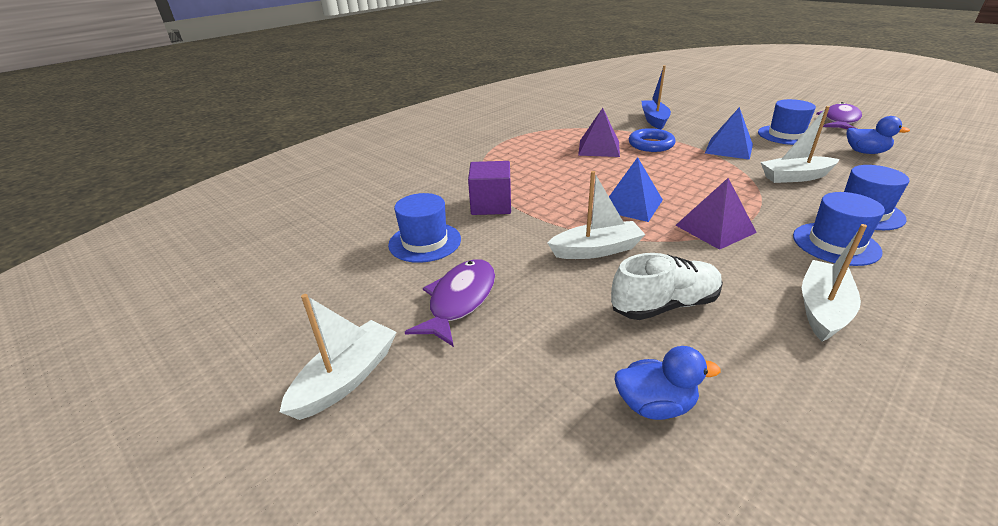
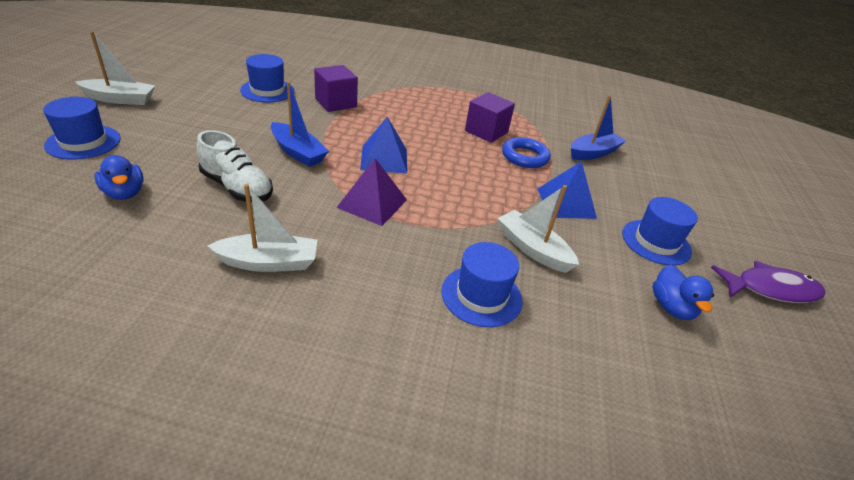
camera: 50 degrees right, 5 degrees up
purple fish [405,259,495,347] -> none
white boat [548,171,646,259] -> blue boat [271,81,329,167]
purple pyramid [578,108,620,157] -> purple cube [465,92,515,143]
blue hat [793,192,885,266] -> blue hat moved to [43,97,121,160]

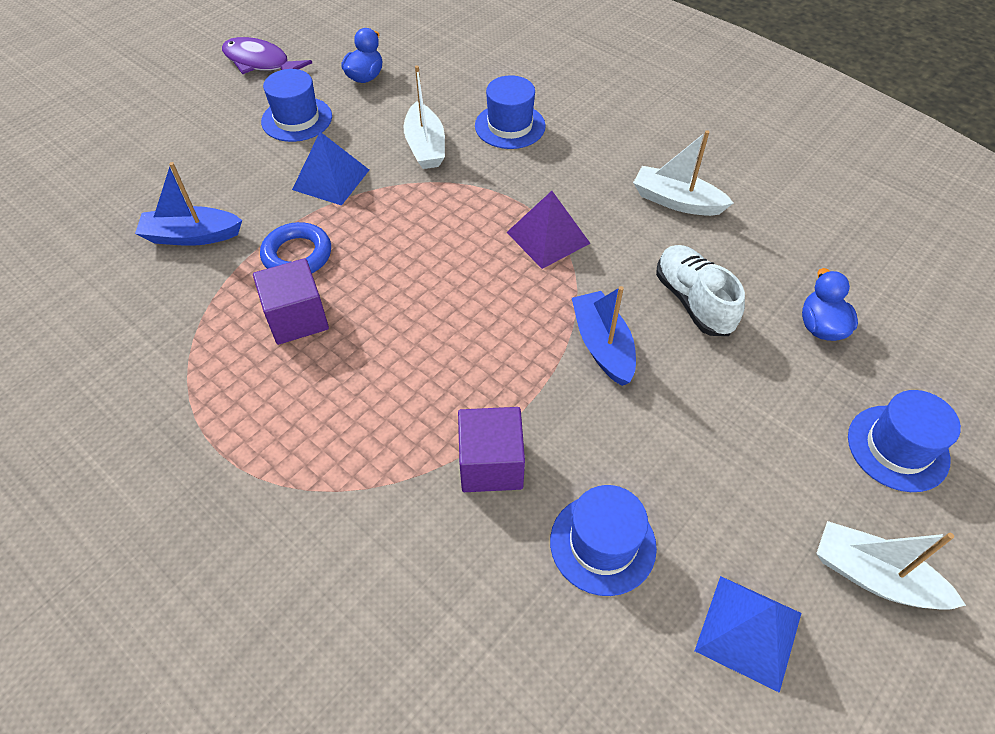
camera: 145 degrees left, 15 degrees up
blue pyramid [360,117,407,174] -> blue pyramid moved to [695,576,801,693]

